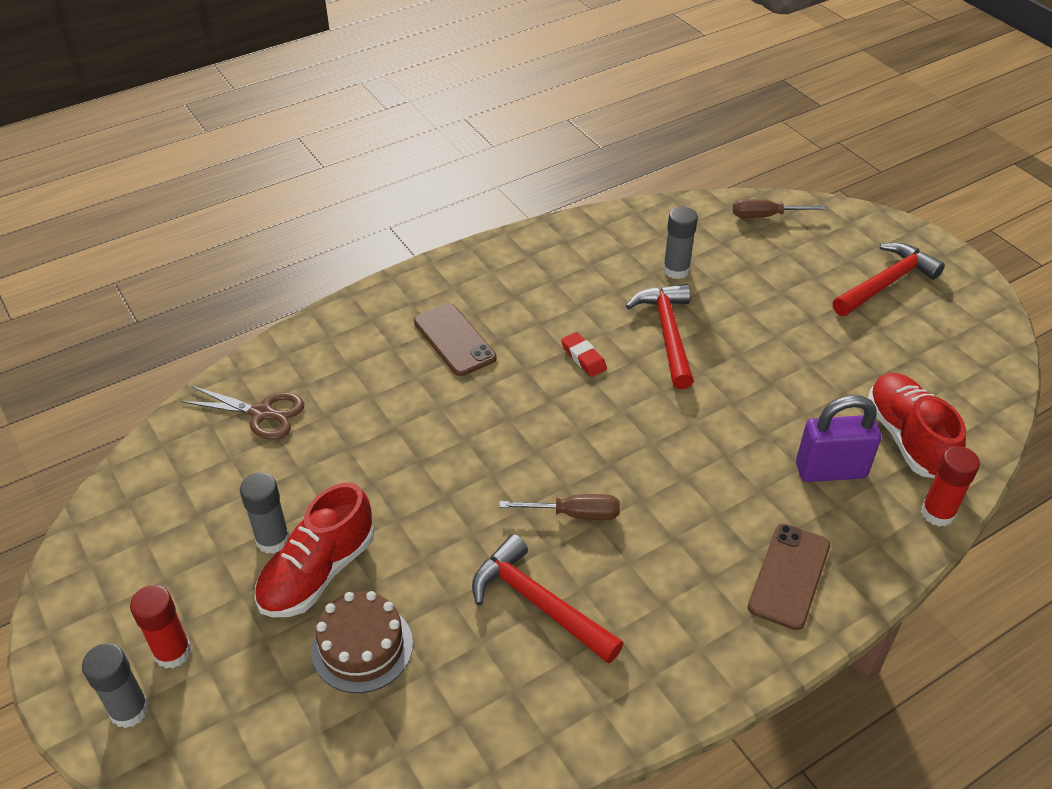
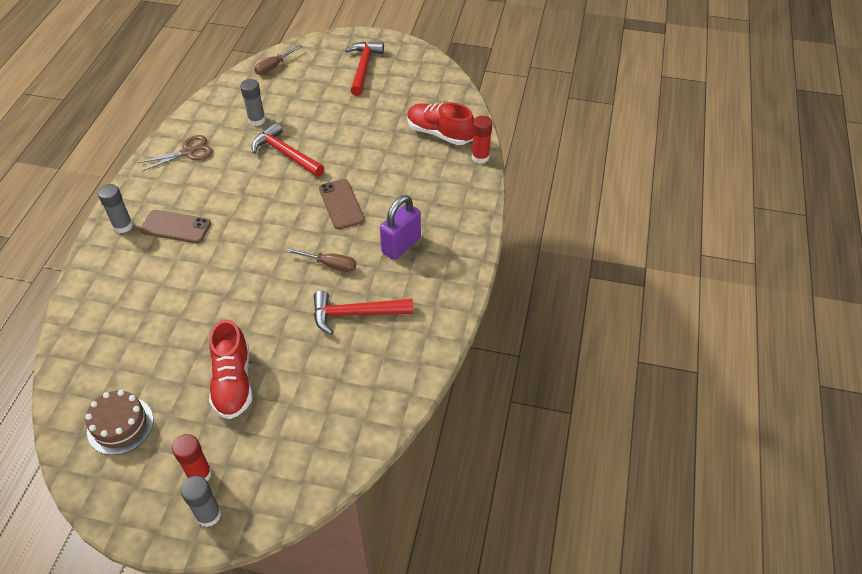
camera: 45 degrees left, 5 degrees up
brown scissors [181,386,304,440] -> brown scissors moved to [138,135,213,172]
grey glue stick [240,473,290,554] -> grey glue stick moved to [98,184,133,233]
brown cake [311,591,413,693] -> brown cake moved to [85,390,153,455]
brown screwdriver [499,494,620,520] -> brown screwdriver turned 60 degrees clockwise [286,248,356,272]
red eraser [561,332,607,377] -> none
brown phone [748,524,830,630] -> brown phone moved to [319,179,365,230]
purple padlock [796,395,881,482] -> purple padlock moved to [380,195,421,260]

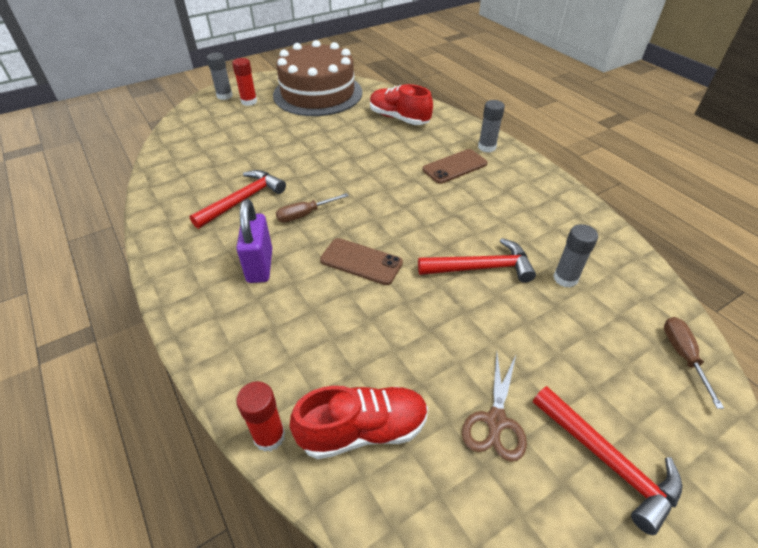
camera: 135 degrees right, 5 degrees down
brown cake [85,390,153,455] -> brown cake [273,40,362,116], size x2.08
brown scissors [138,135,213,172] -> brown scissors moved to [462,352,527,462]
red shoe [209,319,252,419] -> red shoe moved to [370,84,433,125]

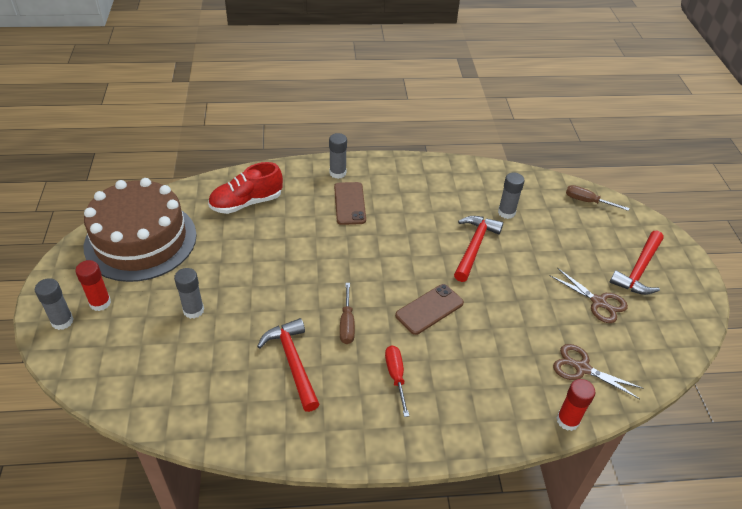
camera: 65 degrees left, 0 degrees up
purple padlock [236,199,272,283] -> red screwdriver [385,345,409,417]
red shoe [289,386,428,459] -> brown scissors [553,344,644,399]
red hammer [533,386,682,535] -> red hammer turned 135 degrees clockwise [610,231,664,295]
none -> grey glue stick [174,268,204,319]

